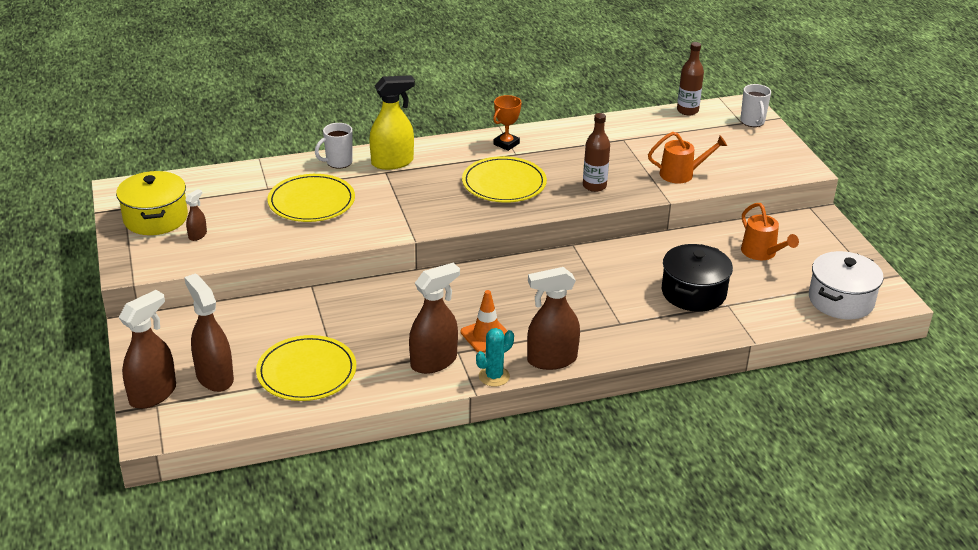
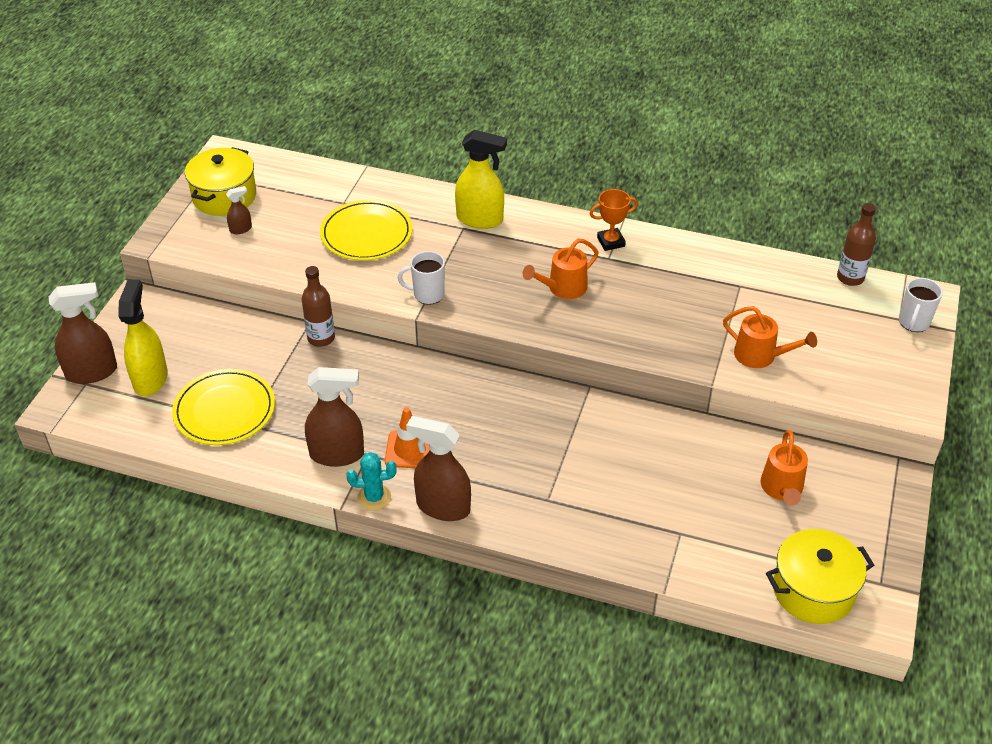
camera: 35 degrees right, 10 degrees up
brown spray bottle [184,273,234,392] -> yellow spray bottle [119,279,168,396]
white mug [315,123,353,169] -> white mug moved to [398,251,445,305]
yellow plate [462,156,547,203] -> orange watering can [523,239,599,299]
brown bottle [583,113,610,192] -> brown bottle moved to [302,266,335,347]
black pot [662,244,733,312] -> none
white pot [809,251,883,319] -> yellow pot [766,529,874,624]

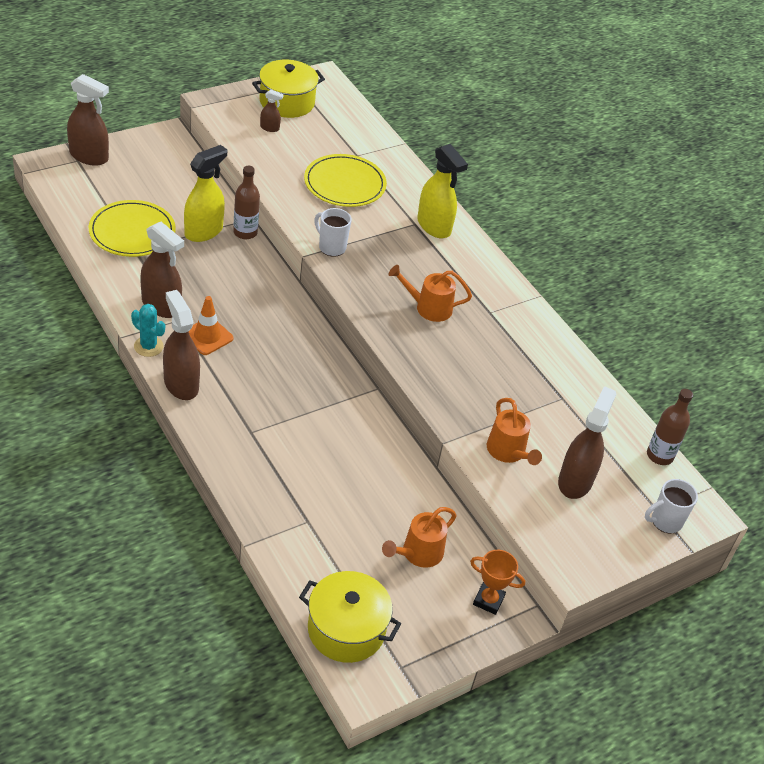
camera: 35 degrees right, 0 degrees up
yellow spray bottle [119,279,168,396] -> yellow spray bottle moved to [184,145,227,242]
orange trophy [589,189,638,251] -> orange trophy moved to [470,550,525,615]
none -> brown spray bottle [558,386,616,499]

